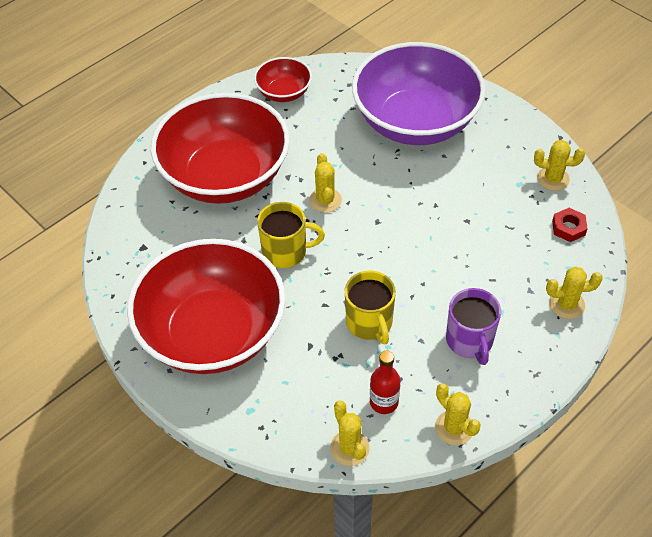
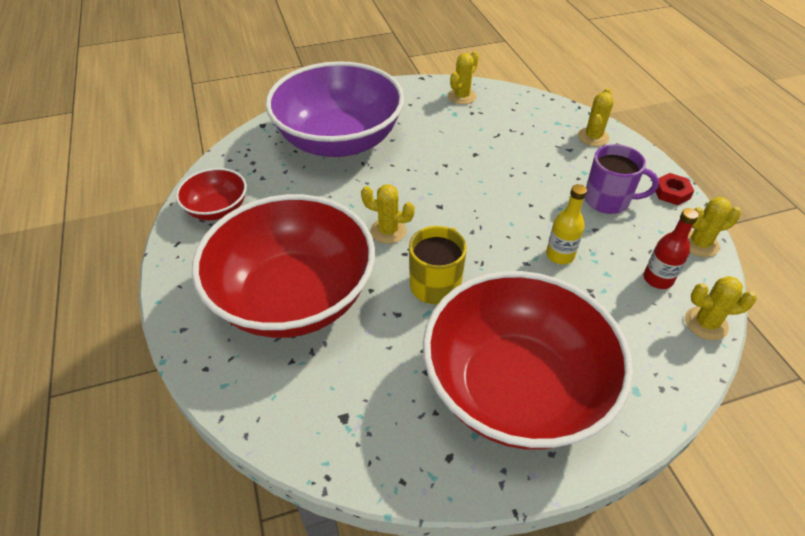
camera: 65 degrees left, 5 degrees down
yellow mug [345,270,396,344] -> yellow bottle [546,184,587,264]
red nut [552,208,588,242] -> red nut moved to [655,173,694,205]

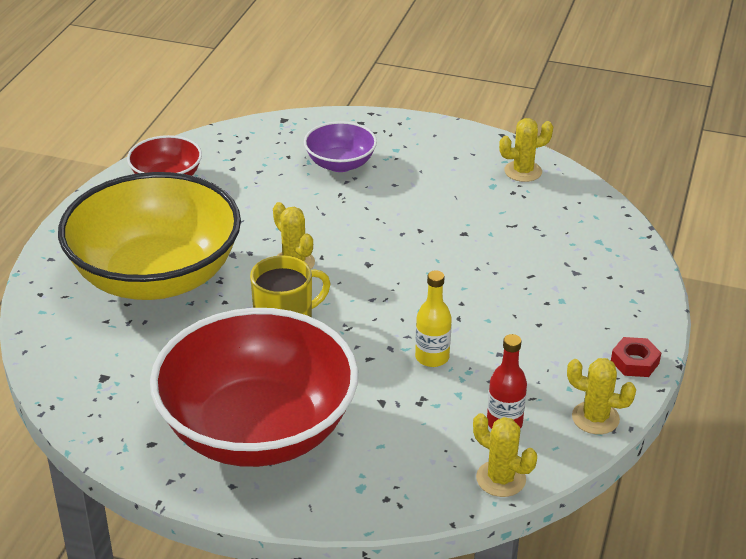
camera: 35 degrees right, 10 degrees down
red bowl [192,194,375,338] -> yellow bowl [58,172,241,300]
purple bowl [266,61,404,157] -> purple bowl [304,121,377,172], size x0.46
yellow cactus [578,88,614,146] -> none
purple mug [585,144,659,214] -> none

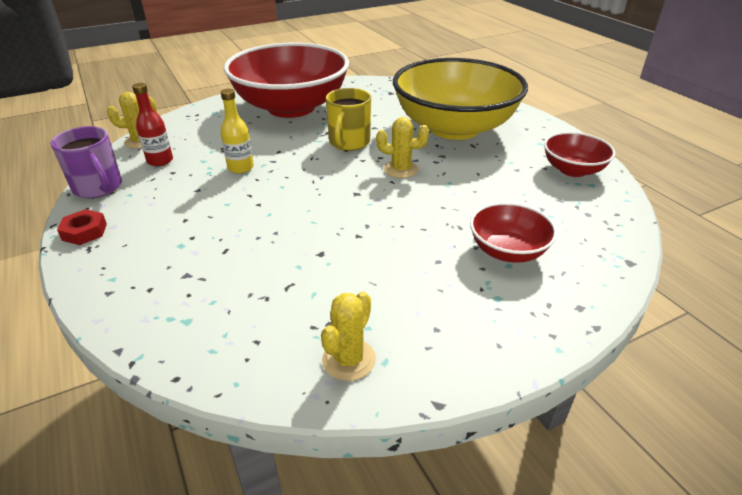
camera: 135 degrees right, 0 degrees up
purple bowl [304,121,377,172] -> red bowl [470,202,557,263]
yellow cactus [567,358,636,434] -> purple mug [50,126,122,198]

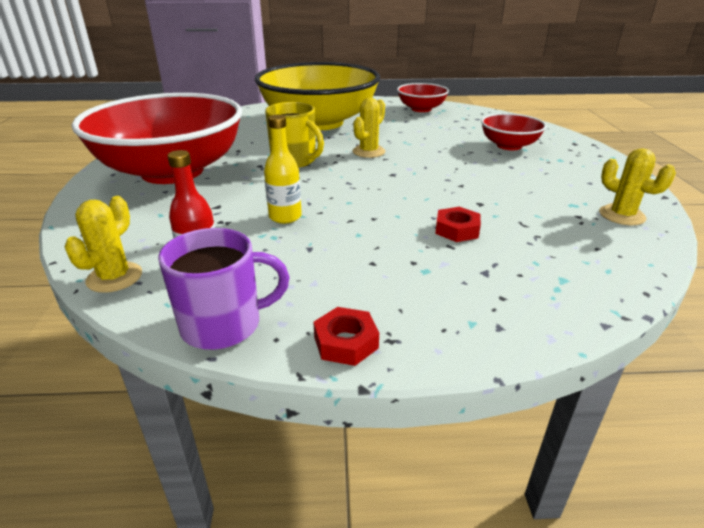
camera: 65 degrees left, 5 degrees down
none -> red nut [435,207,481,242]

